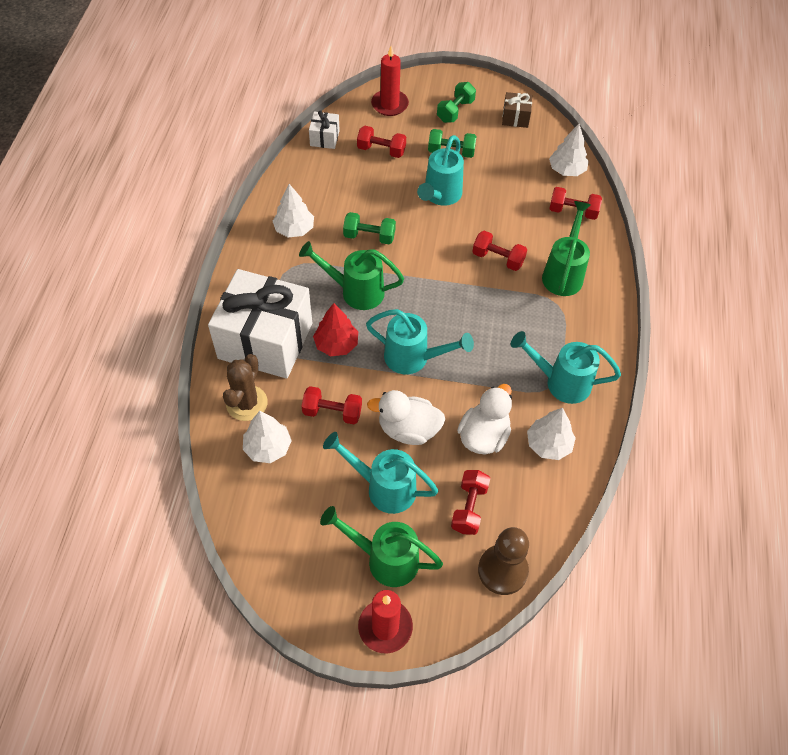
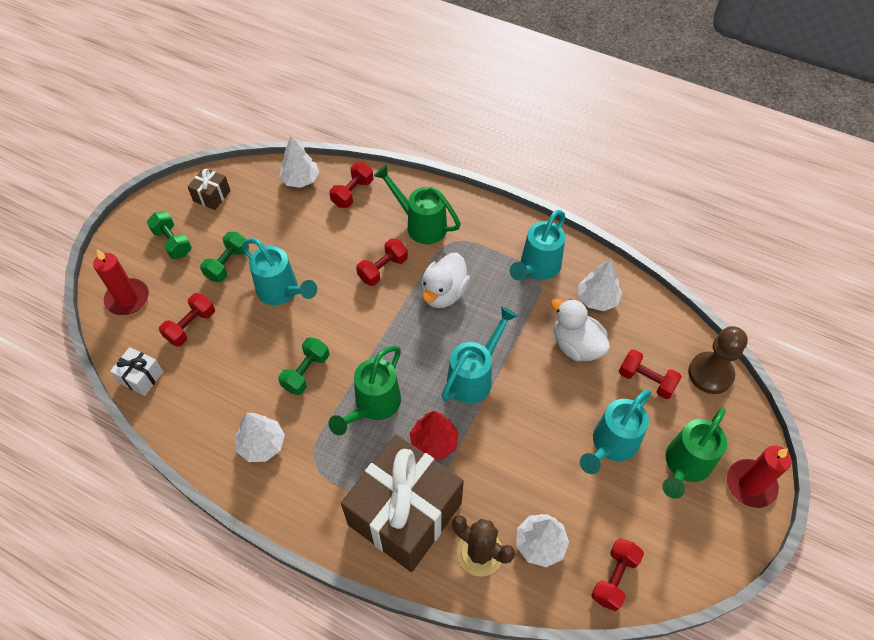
camera: 70 degrees left, 0 degrees up
white gift [208,269,312,379] -> brown gift [341,434,464,572]
red dumbbell [302,386,362,424] -> red dumbbell moved to [591,538,644,611]
white duck [367,390,445,445] -> white duck moved to [422,253,470,308]

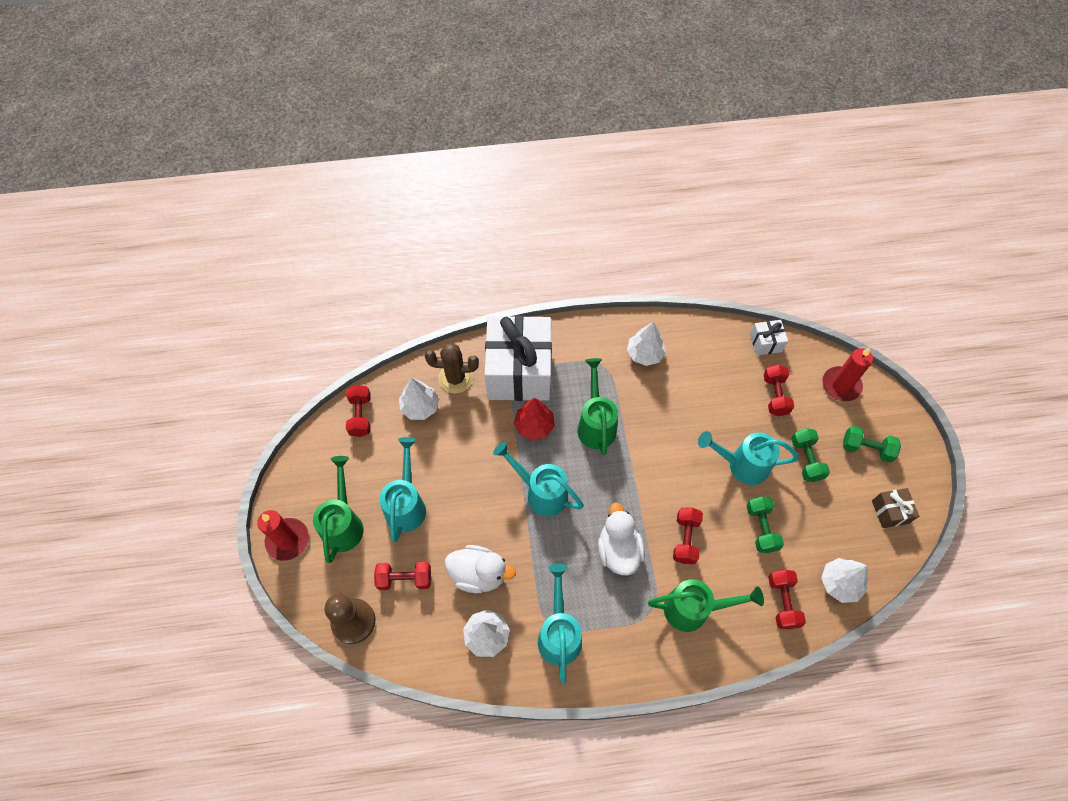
camera: 145 degrees right, 5 degrees up
green dumbbell [278,337,329,395] -> green dumbbell moved to [747,497,784,553]
brown gift [341,434,464,572] -> white gift [485,316,552,401]
turquoise watering can [442,306,518,404] -> turquoise watering can turned 120 degrees clockwise [493,441,584,517]

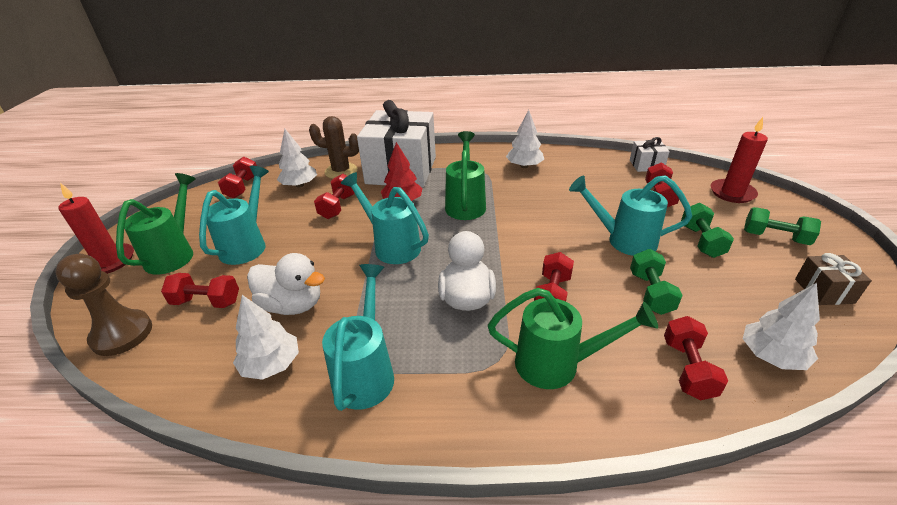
camera: 10 degrees right, 25 degrees down
none -> red dumbbell [314,174,354,219]

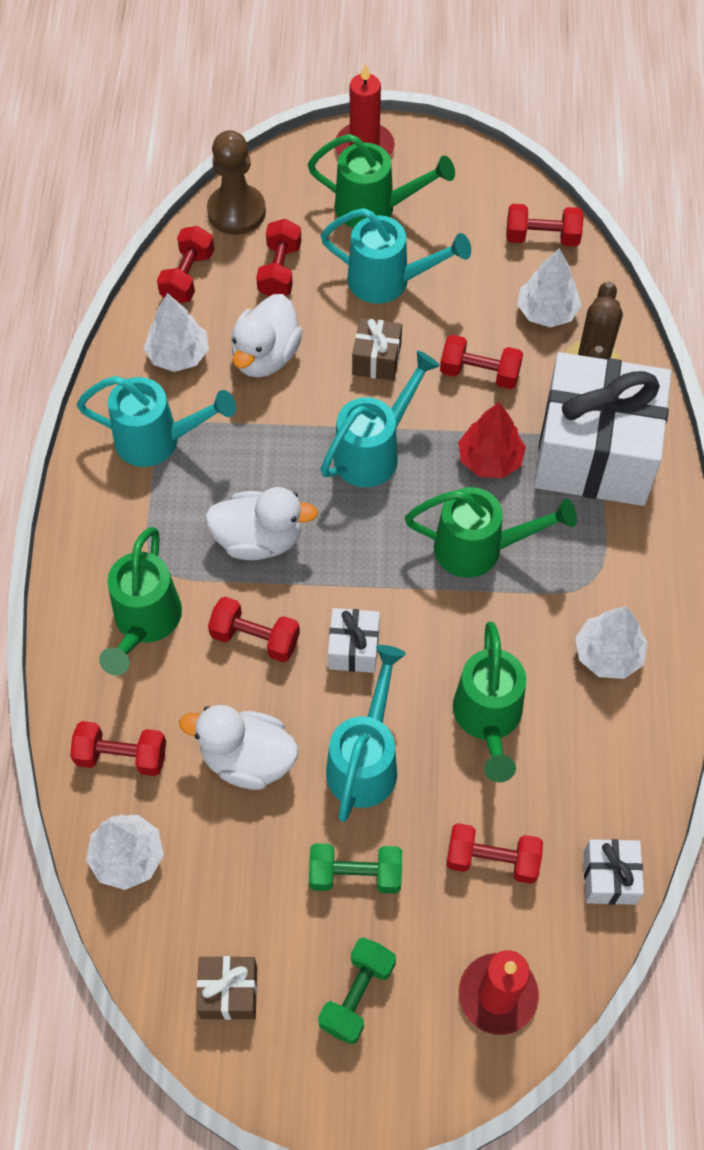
camera: 90 degrees right, 25 degrees up
green dumbbell [630,249,683,315] -> white duck [179,705,298,790]
none -> red dumbbell [157,226,214,303]
none -> white gift [328,608,380,673]
none -> brown gift [352,318,402,381]
none -> green watering can [453,622,526,782]

